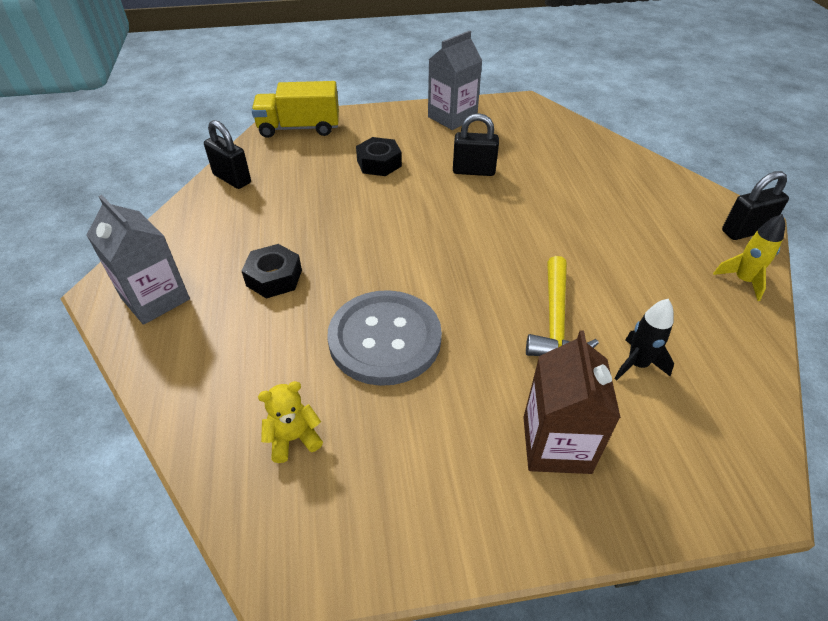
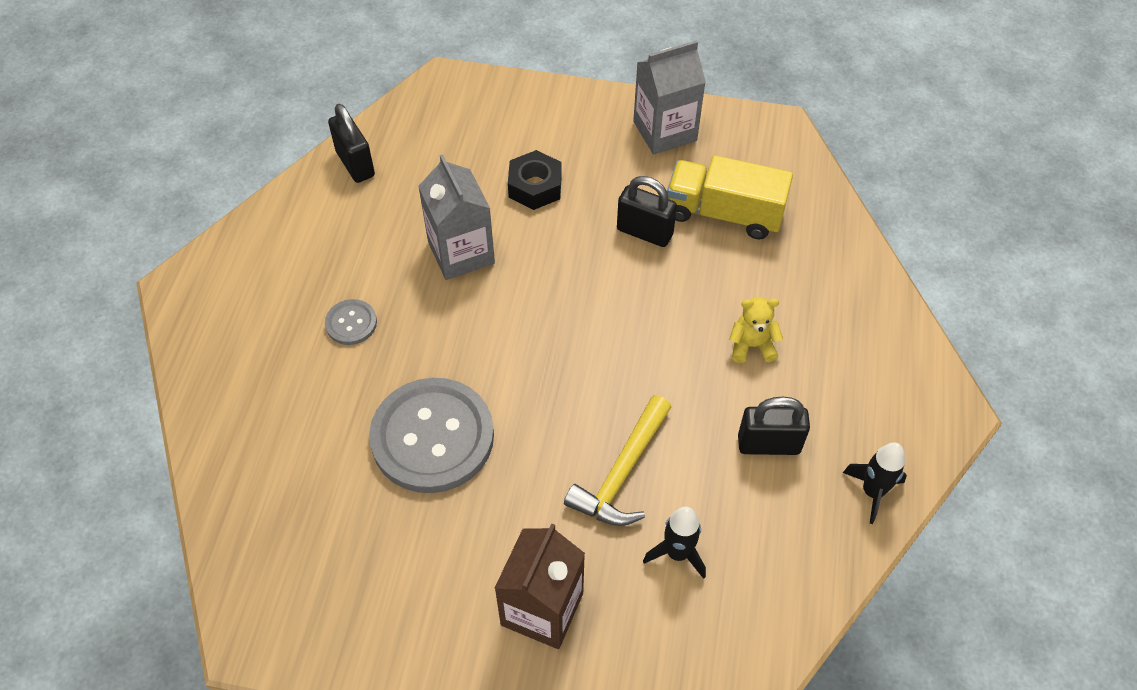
camera: 20 degrees right, 10 degrees up
grey carton [87,195,190,325] -> grey carton moved to [418,154,495,280]
black nut [242,244,302,299] -> grey button [325,299,377,345]
yellow truck [251,81,339,138] -> yellow truck moved to [667,155,793,240]
yellow teddy bear [258,381,323,463] -> yellow teddy bear moved to [729,297,783,363]
yellow rocket [713,214,785,301] -> black rocket [843,443,907,524]
black padlock [722,171,789,240] -> black padlock moved to [738,397,810,455]

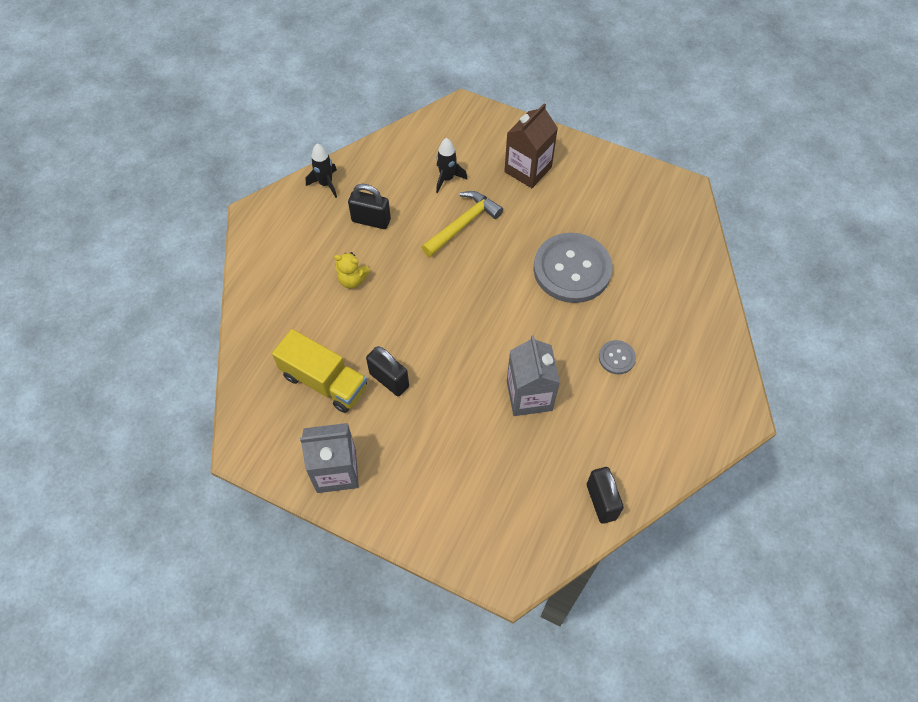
camera: 165 degrees left, 5 degrees up
black nut [508,150,562,210] -> none

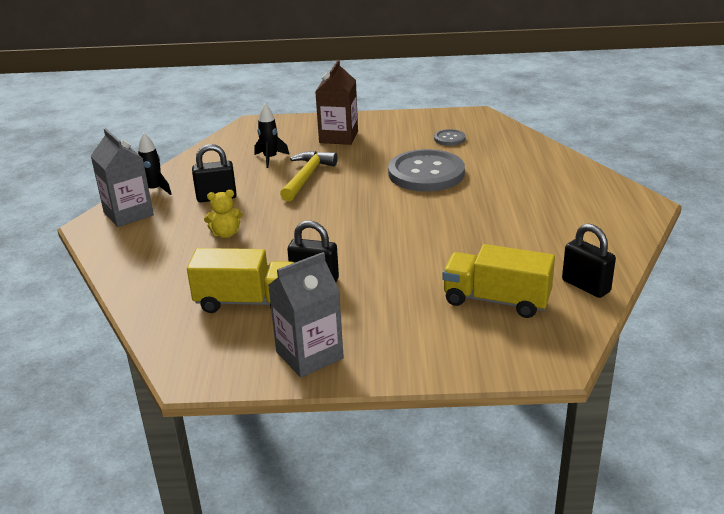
camera: 25 degrees left, 30 degrees down
grey carton [507,335,560,416] -> grey carton moved to [91,128,154,227]
grey button [599,340,636,374] -> grey button moved to [434,129,466,146]
none -> yellow truck [442,244,555,318]

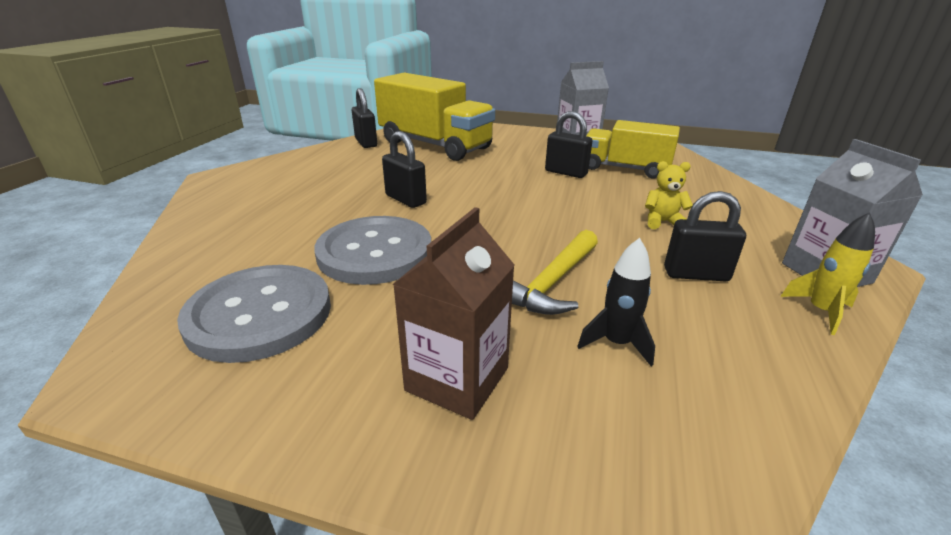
camera: 165 degrees left, 0 degrees up
black rocket [138,133,171,195] -> yellow rocket [780,212,875,335]
grey button [434,129,466,146] -> grey button [177,265,331,363], size x2.25
yellow truck [442,244,555,318] -> yellow truck [374,73,495,161], size x1.53
none -> black padlock [382,131,427,208]

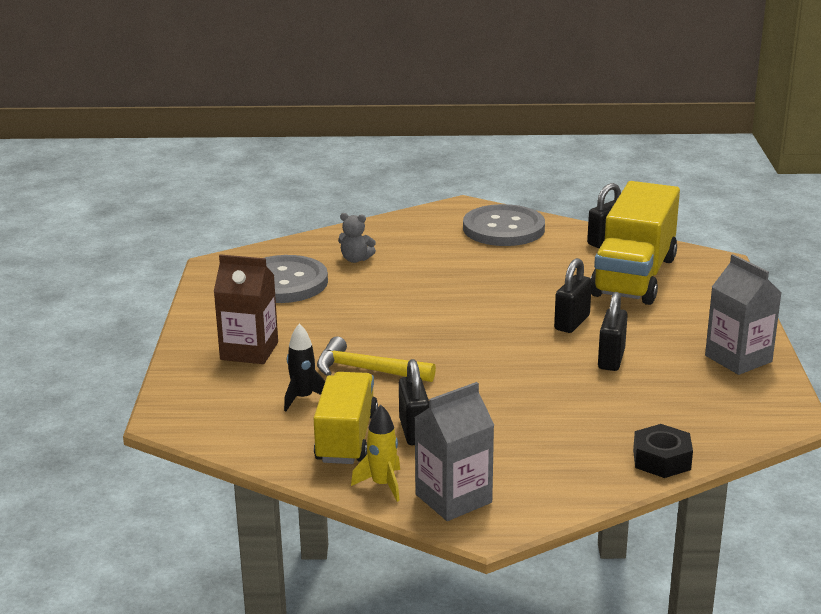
camera: 75 degrees right, 5 degrees down
grey button [314,216,431,285] -> grey button moved to [463,204,545,246]
black padlock [382,131,427,208] -> black padlock moved to [554,258,592,333]
yellow truck [586,120,680,178] -> yellow truck moved to [314,372,378,464]
yellow teddy bear [645,161,693,229] -> none
none -> grey teddy bear [338,213,376,263]
none -> black nut [633,424,693,478]

